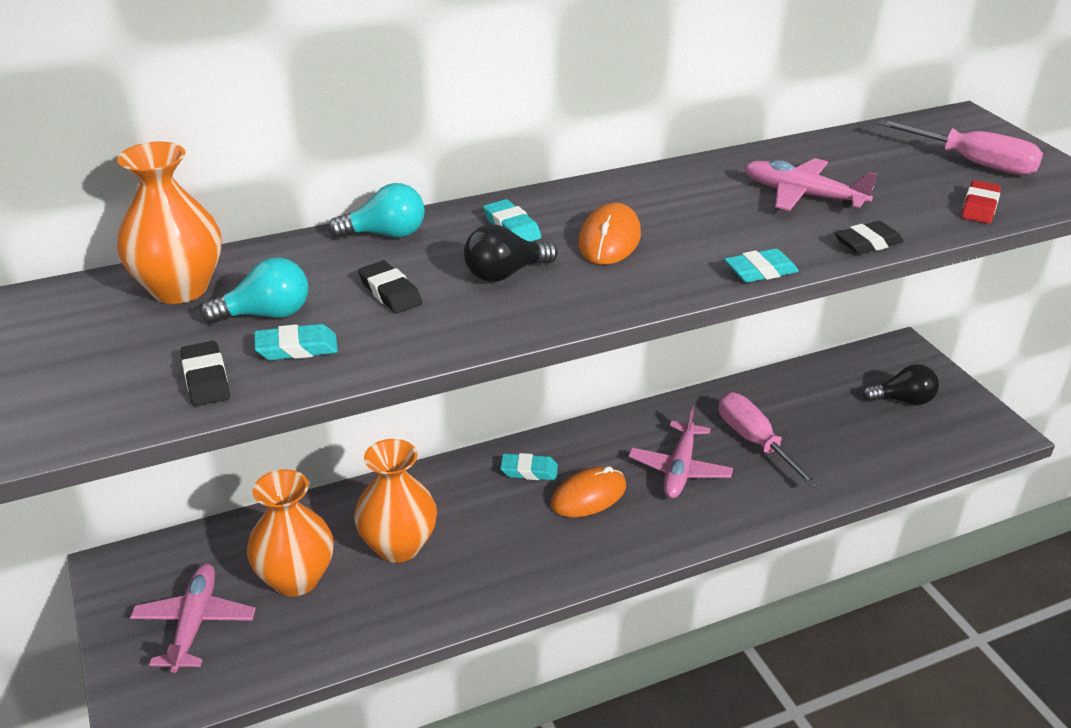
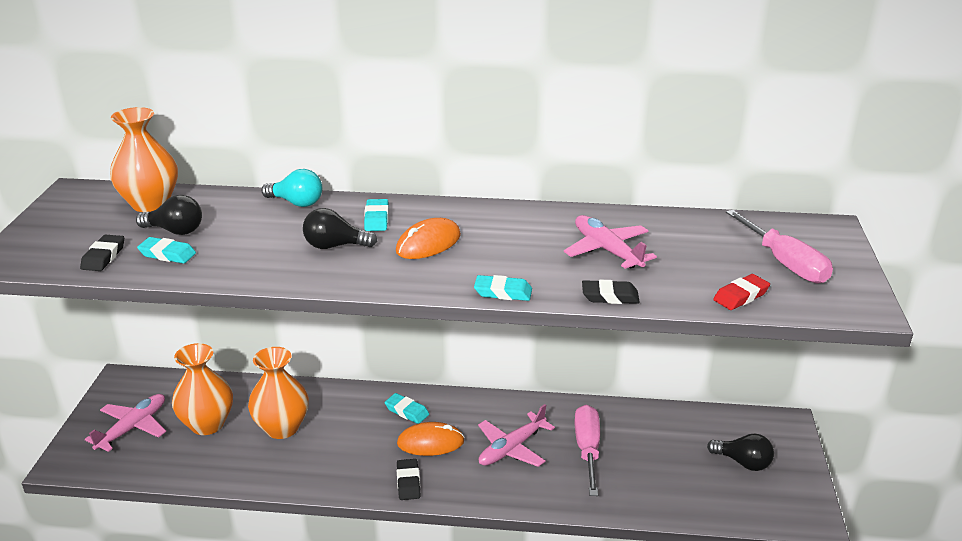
camera: 30 degrees right, 5 degrees down
turquoise light bulb [200,258,308,323] -> black light bulb [136,195,202,235]
black eraser [358,261,422,313] -> black eraser moved to [397,459,420,500]

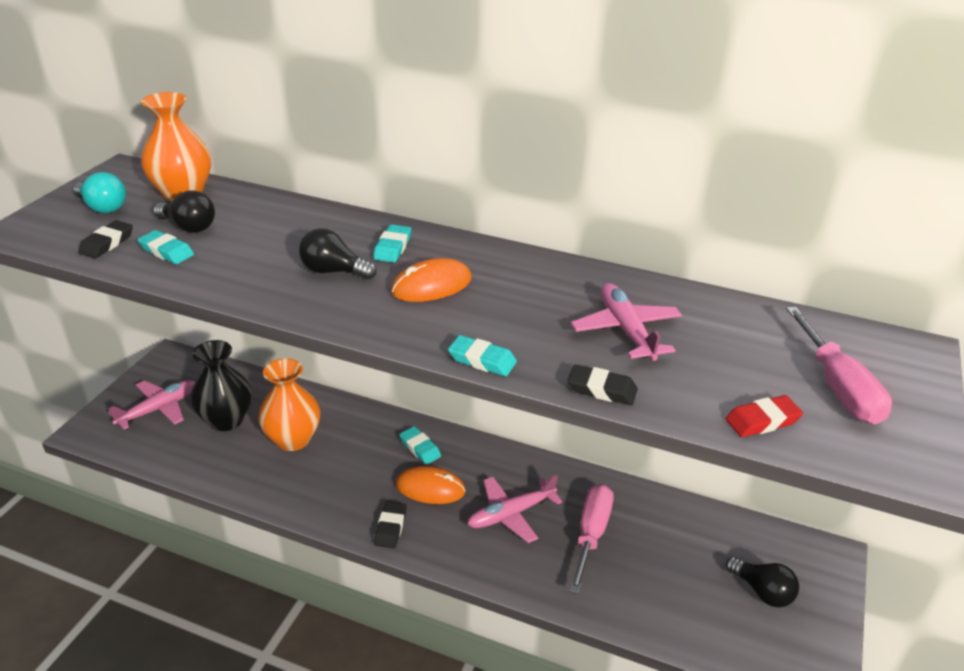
camera: 15 degrees right, 5 degrees up
orange vase [172,343,233,435] -> black vase [190,340,252,431]
turquoise light bulb [262,169,322,207] -> turquoise light bulb moved to [73,172,126,213]

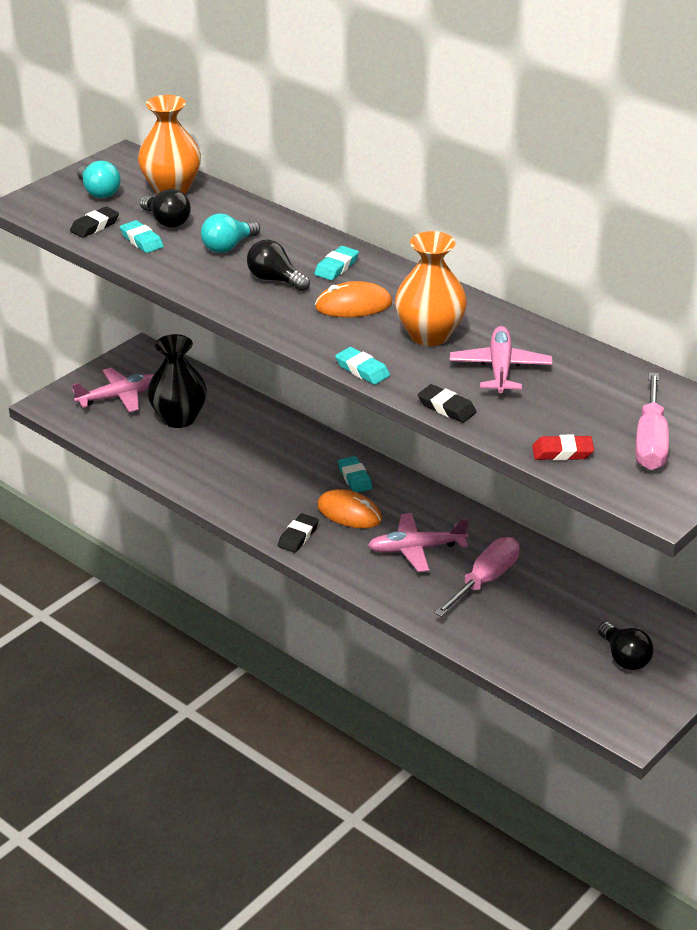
camera: 20 degrees right, 0 degrees up
orange vase [258,358,320,451] -> orange vase moved to [395,231,467,346]
none -> turquoise light bulb [201,213,260,253]

